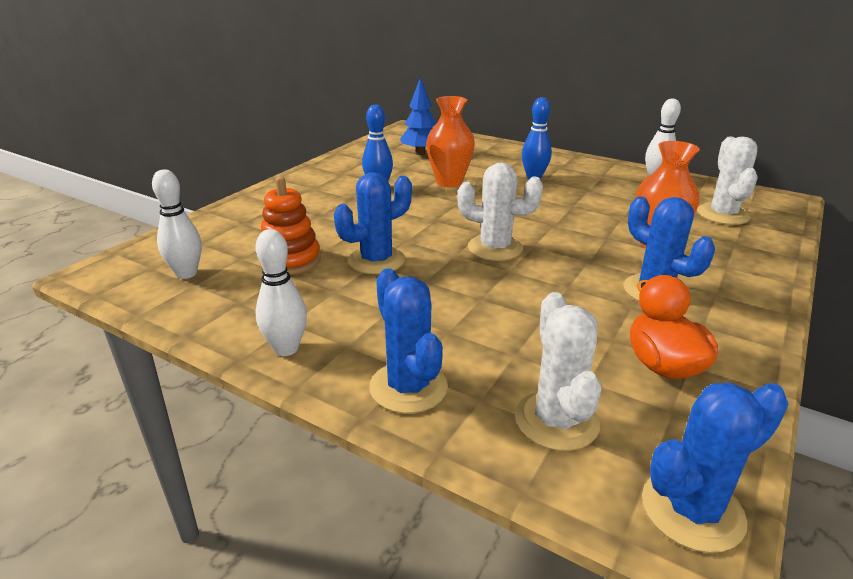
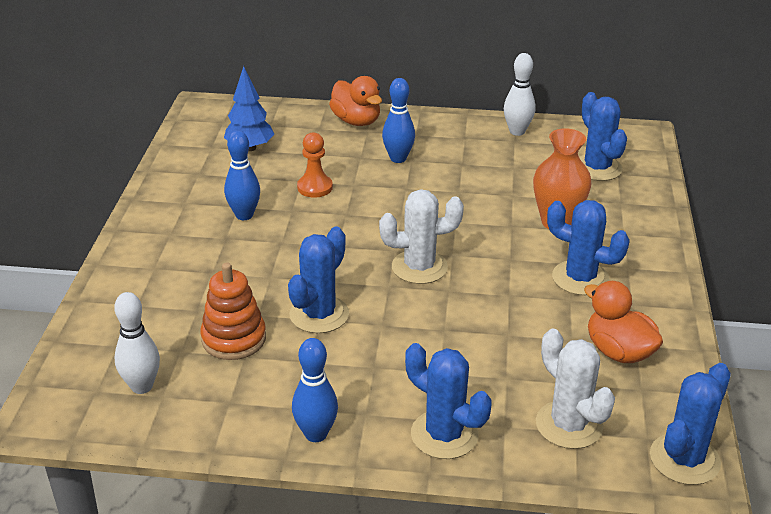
camera: 25 degrees left, 5 degrees up
white bowling pin [255,229,307,356] -> blue bowling pin [292,338,338,442]
orange vase [426,96,475,187] -> orange pawn [297,132,333,198]
white cactus [697,136,758,225] -> blue cactus [579,92,627,181]
none -> orange duck [329,76,382,126]

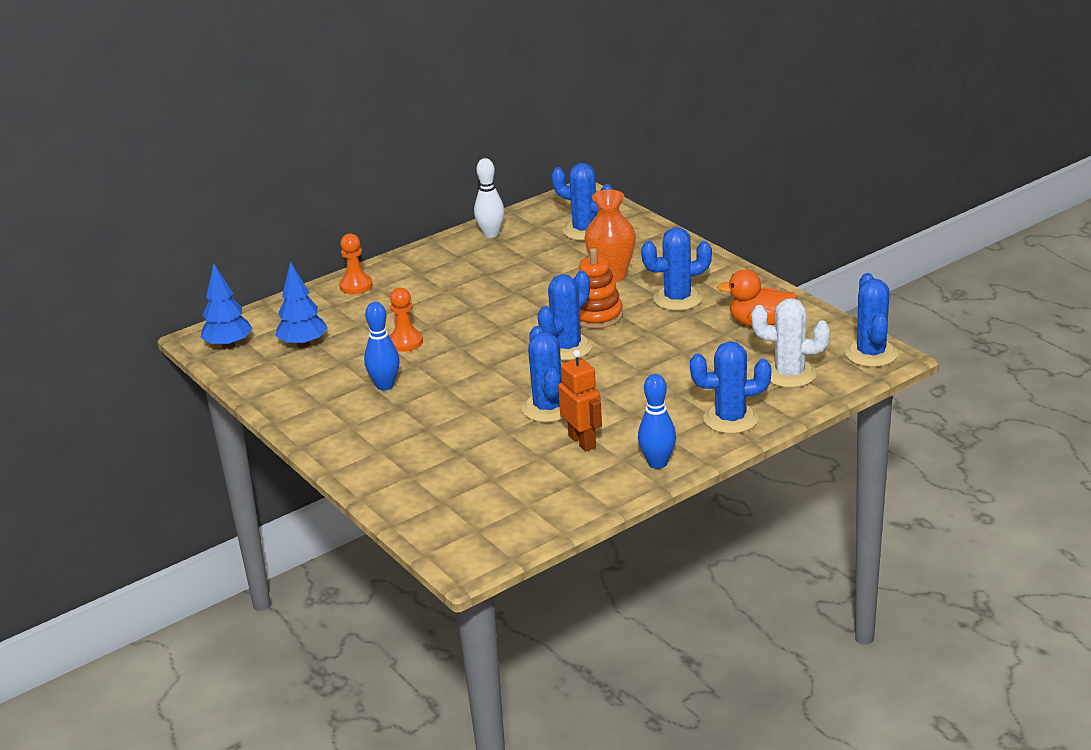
camera: 40 degrees left, 5 degrees down
white bowling pin [114,292,160,394] -> none
orange stacking toy [200,262,266,360] -> orange stacking toy moved to [579,248,623,329]
orange duck [329,76,382,126] -> orange pawn [339,234,373,294]
white cactus [379,189,464,284] -> blue cactus [537,271,592,361]
blue bowling pin [382,78,415,163] -> none
none -> blue tree [201,263,253,349]
none -> orange robot [558,350,602,451]

